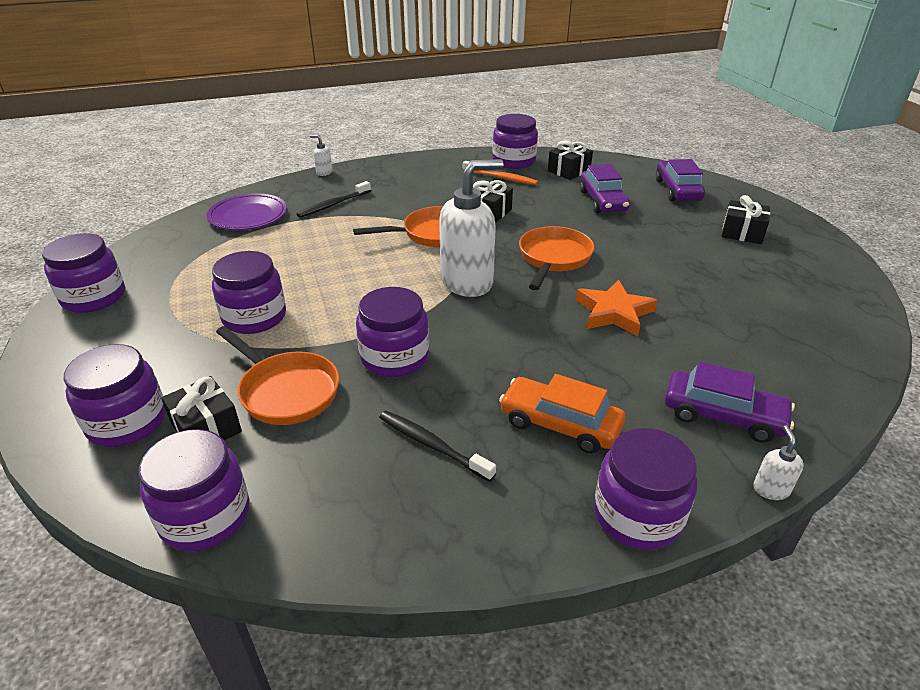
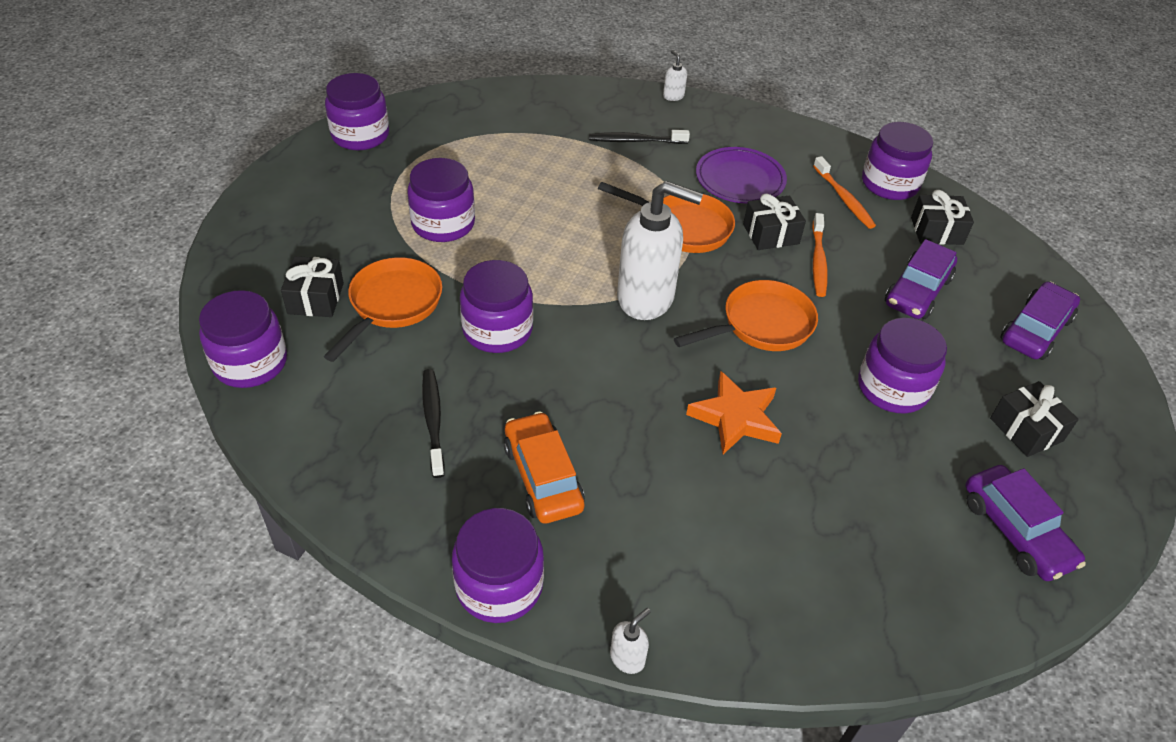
camera: 40 degrees right, 10 degrees up
purple jar [64,344,166,447] -> purple jar moved to [858,318,947,413]
purple plate [206,193,287,230] -> purple plate moved to [696,147,787,204]
orange pan [216,326,339,425] -> orange pan turned 150 degrees counterclockwise [324,257,442,362]
purple car [665,361,795,443] -> purple car moved to [965,465,1086,581]
none -> orange toothbrush [812,213,828,297]

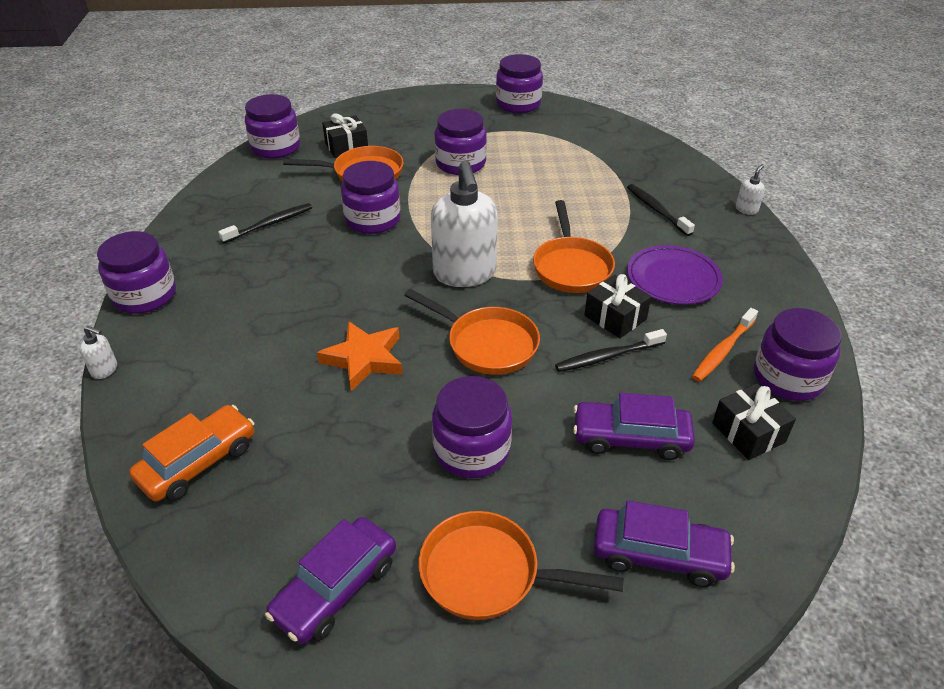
camera: 65 degrees right, 5 degrees down
orange car [504,411,585,524] -> orange car moved to [129,405,254,502]
orange toothbrush [812,213,828,297] -> black toothbrush [555,329,667,372]
black gift [990,381,1079,457] -> orange pan [419,511,624,620]

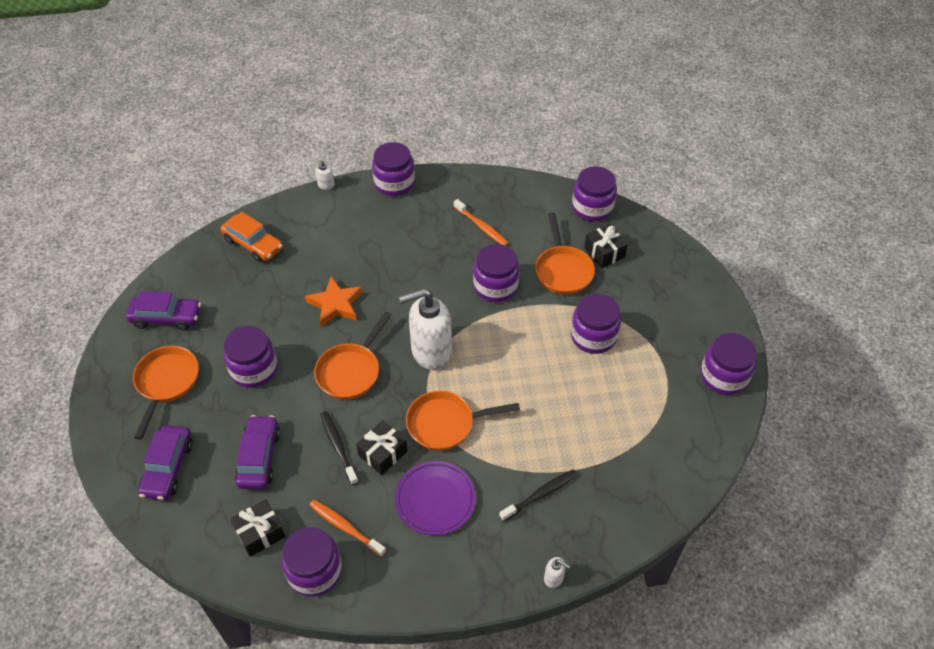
camera: 85 degrees right, 10 degrees up
black toothbrush [218,203,312,243] -> orange toothbrush [454,199,509,246]
purple car [265,517,396,644] -> purple car turned 150 degrees clockwise [126,291,201,330]

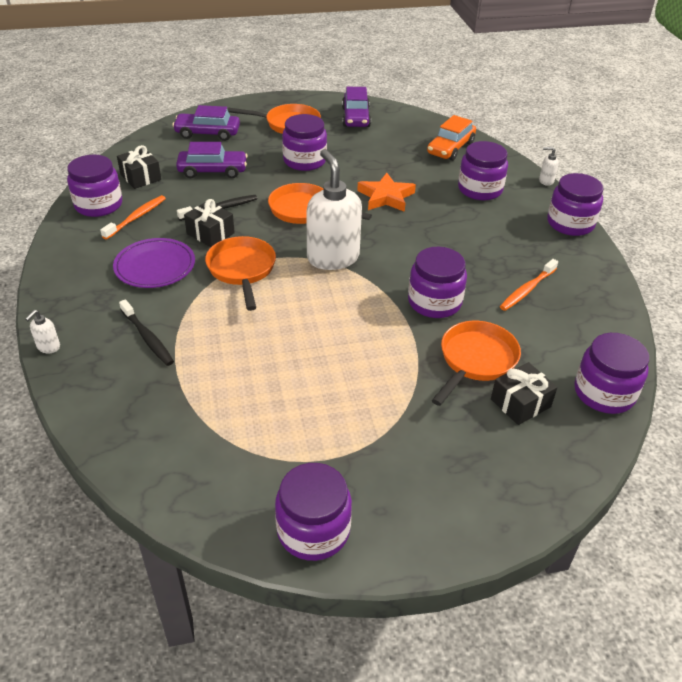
camera: 85 degrees right, 10 degrees down
orange pan [535,213,595,295] -> orange pan turned 135 degrees clockwise [432,321,521,406]
purple jar [571,293,621,354] -> purple jar moved to [458,141,508,201]

